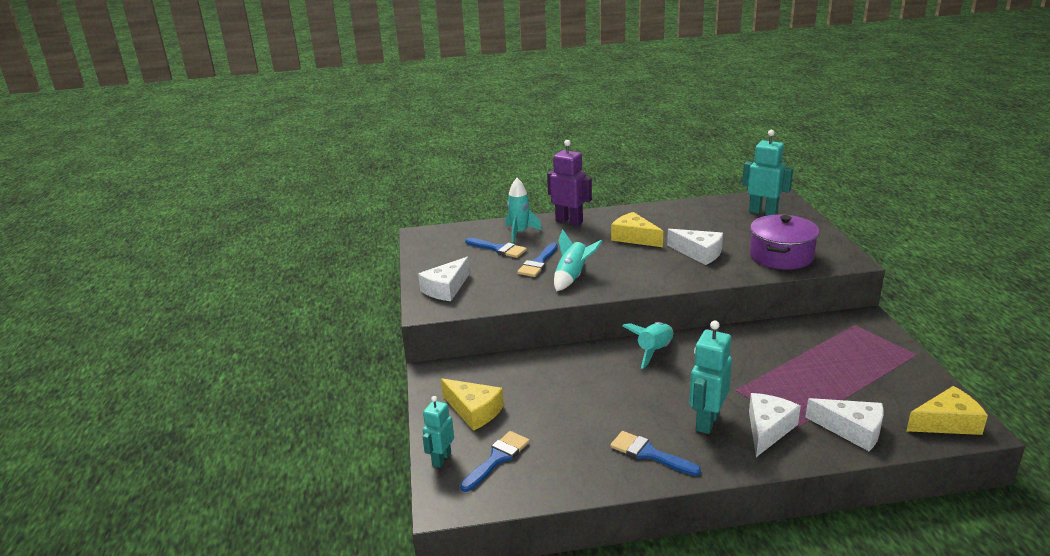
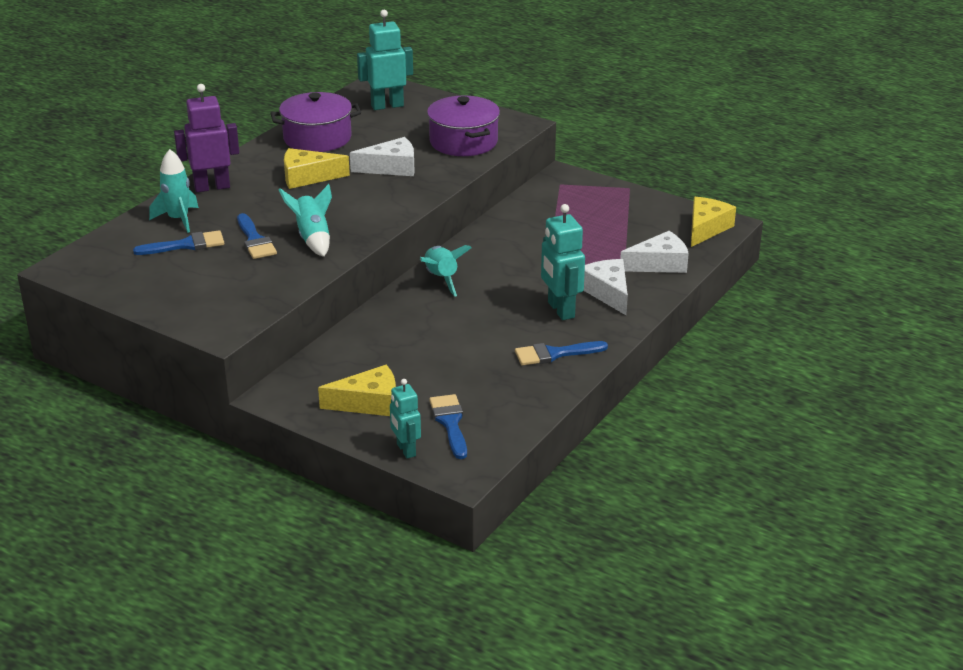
camera: 50 degrees left, 5 degrees up
white cheese [418,257,470,301] -> none
none -> purple pot [270,92,361,152]

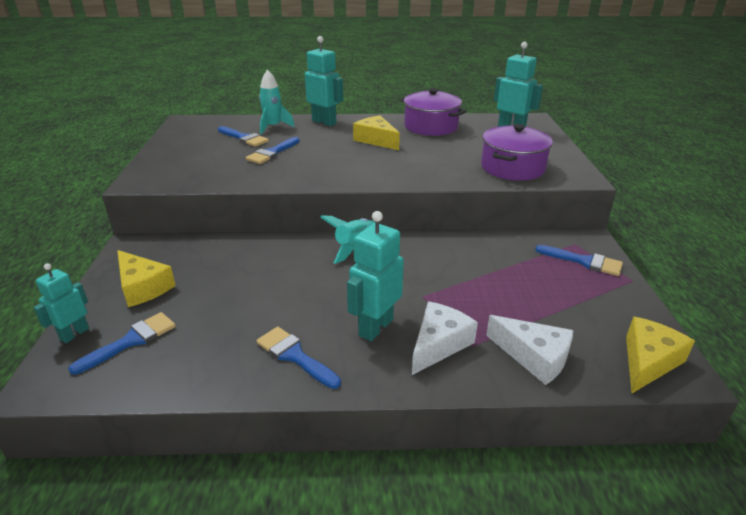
camera: 55 degrees right, 0 degrees up
purple robot [174,84,239,192] -> turquoise robot [305,36,343,126]
turquoise rocket [279,184,332,257] -> none
white cheese [350,137,414,176] -> none
yellow cheese [691,197,736,247] -> yellow cheese turned 45 degrees counterclockwise [626,317,695,393]
none -> blue brush [535,245,623,276]

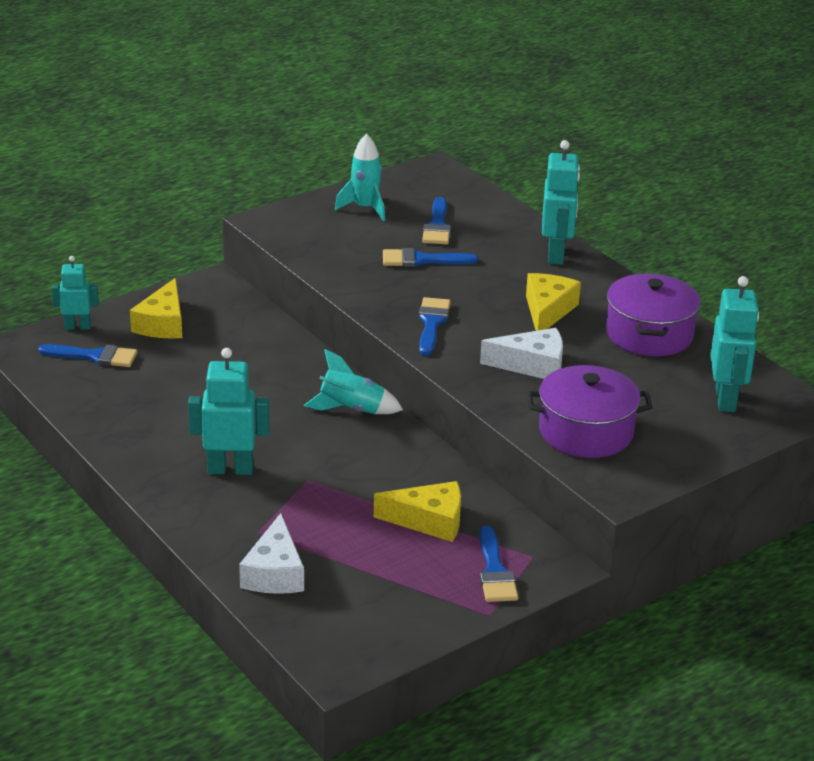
camera: 55 degrees right, 0 degrees up
blue brush [256,327,341,389] -> blue brush moved to [419,297,451,356]
turquoise rocket [259,69,295,134] -> turquoise rocket moved to [335,134,385,221]
white cheese [412,301,478,375] -> white cheese moved to [480,328,563,379]
yellow cheese [626,317,695,393] -> yellow cheese moved to [374,481,461,542]

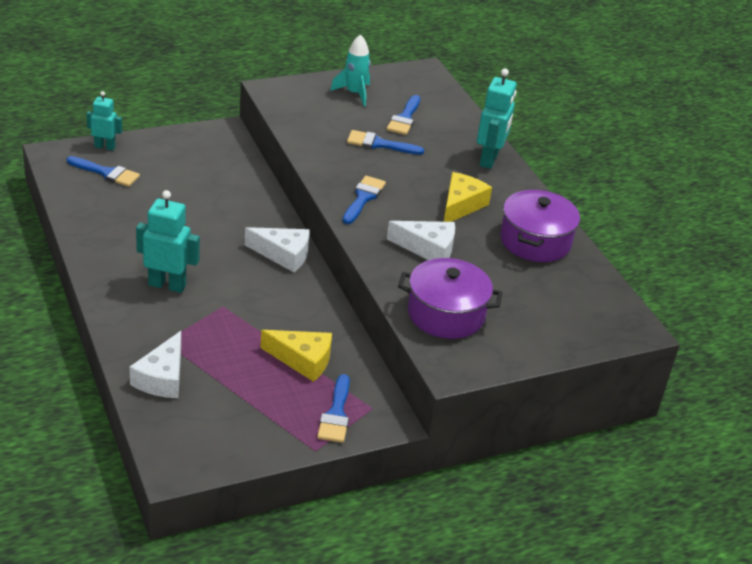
camera: 10 degrees right, 5 degrees up
yellow cheese [130,278,182,339] -> none
turquoise rocket [304,349,403,414] -> white cheese [245,227,310,272]
turquoise robot [710,276,759,412] -> none

